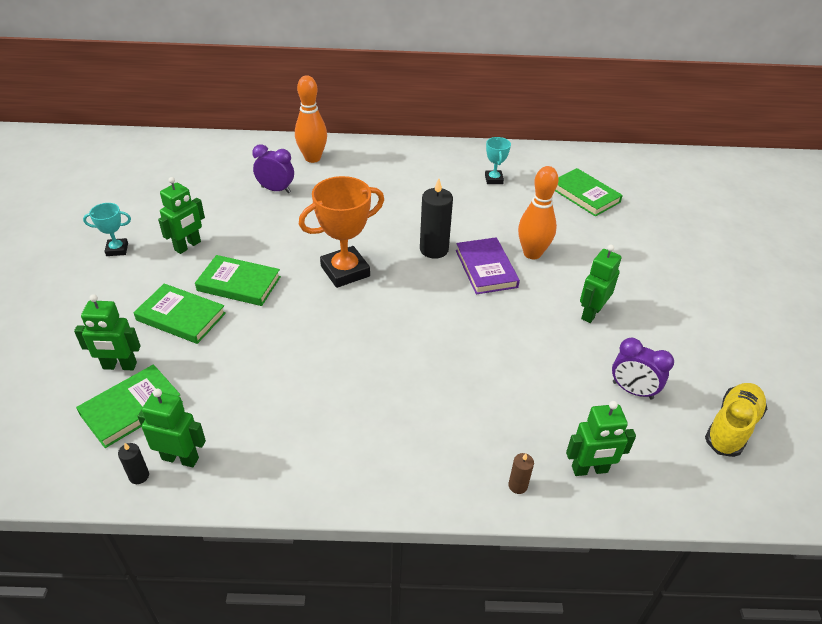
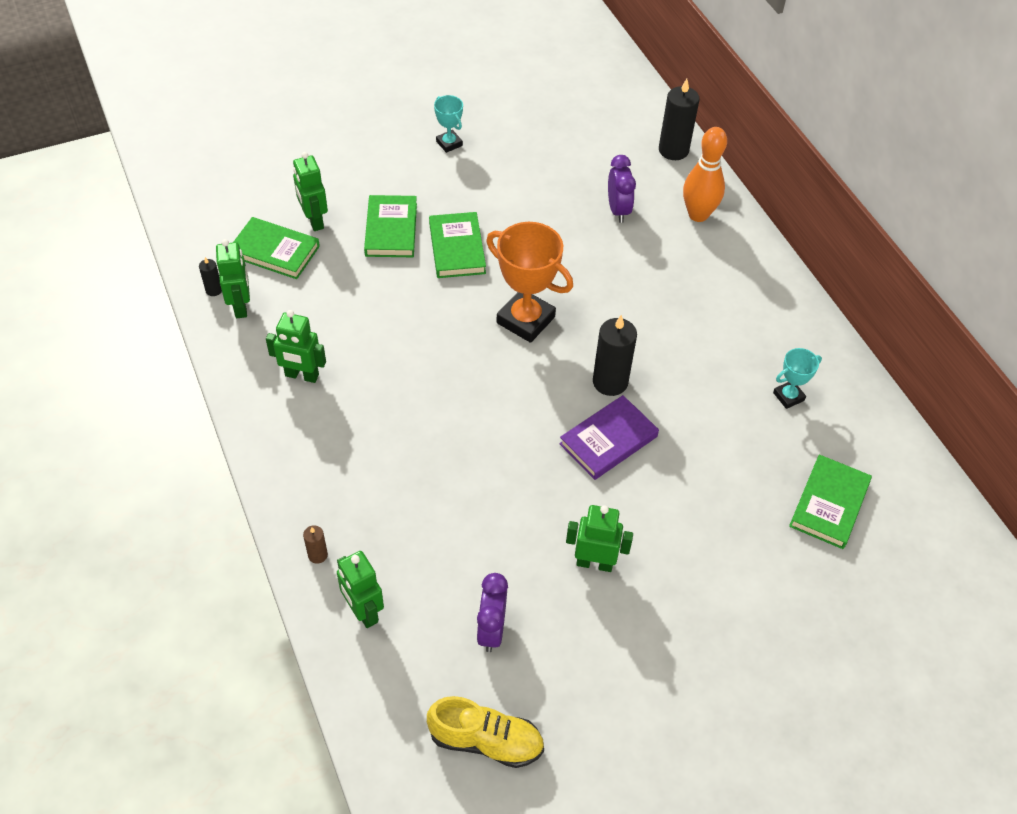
camera: 65 degrees right, 10 degrees up
green robot [158,177,205,254] -> green robot moved to [266,310,326,383]
orange bowling pin [518,166,559,259] -> none
none -> black candle [659,79,699,160]

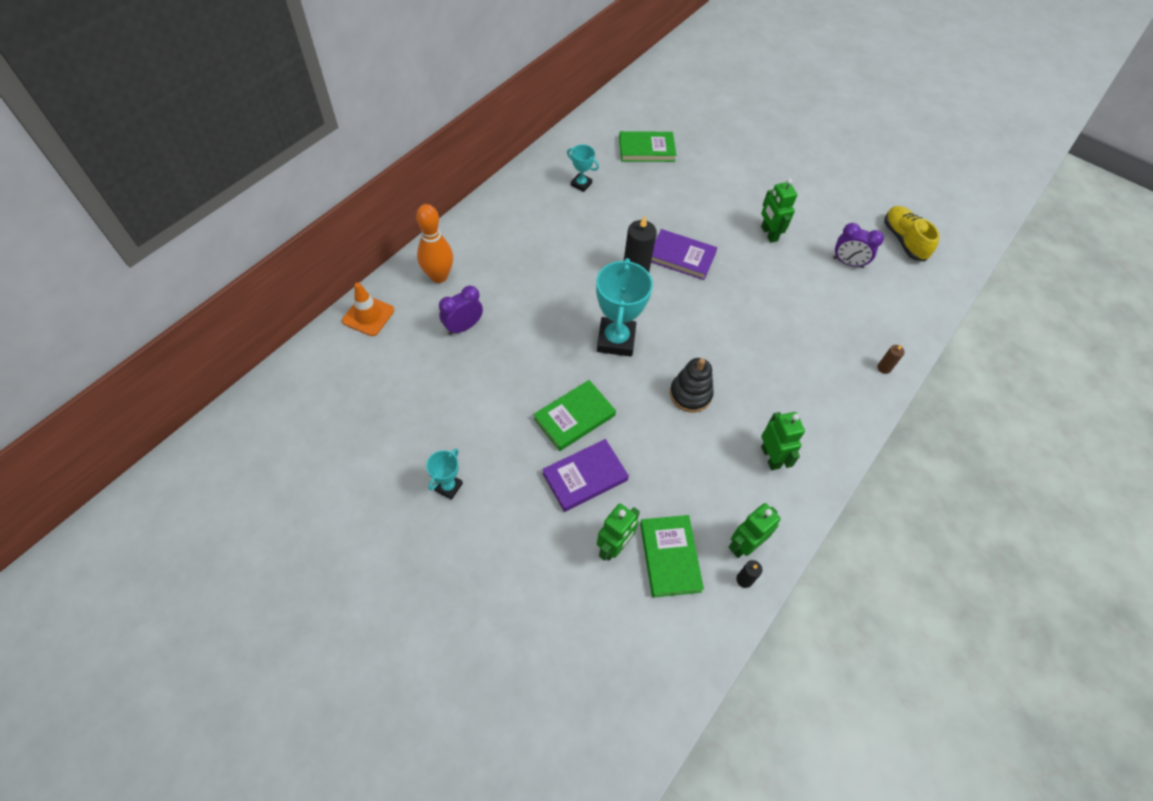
camera: 120 degrees left, 5 degrees up
green robot [337,551,384,628] -> none
green book [364,195,417,257] -> purple book [542,439,629,512]
purple clock [476,573,508,652] -> purple clock turned 45 degrees clockwise [833,223,884,268]
orange trophy [486,222,573,343] -> turquoise trophy [596,258,653,357]
black candle [659,79,699,160] -> orange traffic cone [342,283,394,336]
none -> black stacking toy [670,358,714,413]

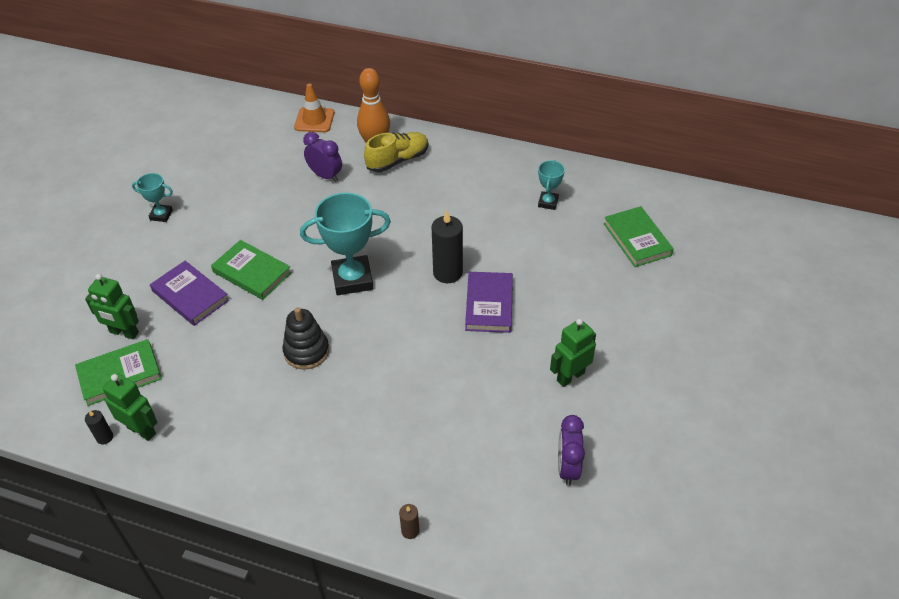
camera: 75 degrees right, 10 degrees down
green robot [761,412,805,470] -> none
yellow shoe [884,206,940,262] -> yellow shoe moved to [364,132,428,172]

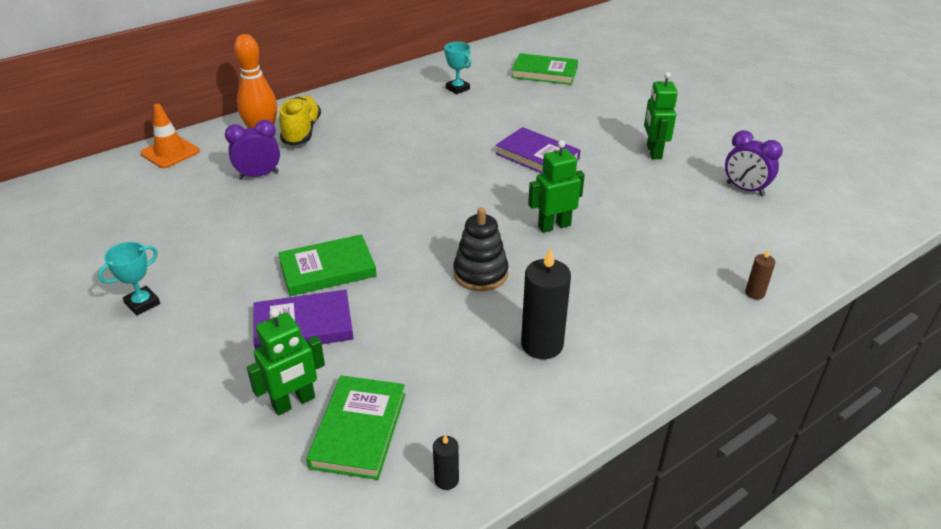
camera: 55 degrees left, 10 degrees down
green robot [103,374,158,441] -> green robot moved to [528,140,585,233]
turquoise trophy [300,193,391,295] -> none
black candle [431,211,463,283] -> black candle moved to [521,248,571,359]

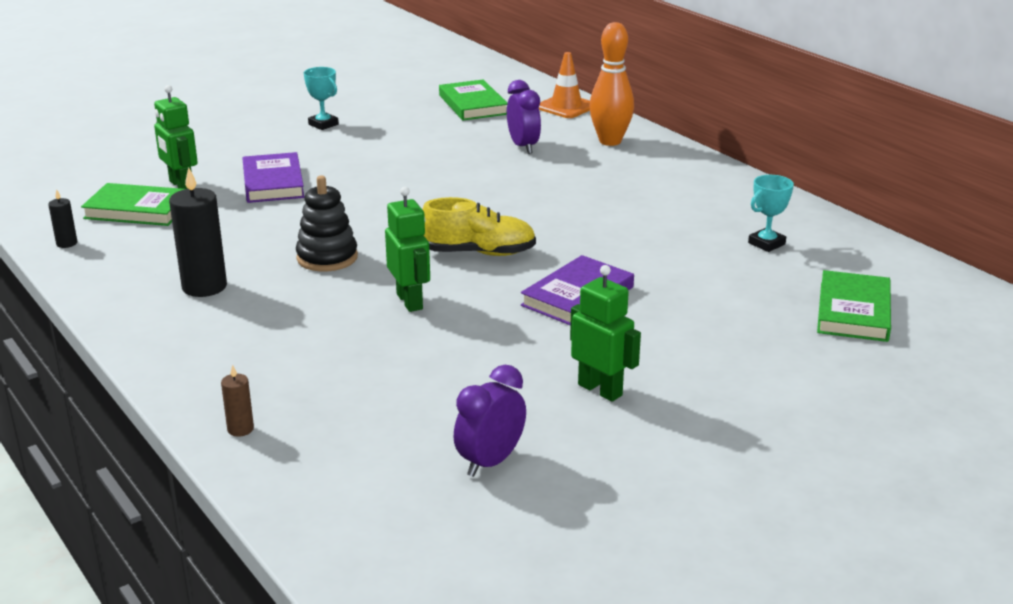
camera: 90 degrees right, 10 degrees down
green book [278,234,377,296] -> green book moved to [439,80,508,121]
yellow shoe [279,95,321,146] -> yellow shoe moved to [422,197,536,256]
green robot [644,72,678,159] -> green robot turned 45 degrees clockwise [570,265,641,402]

